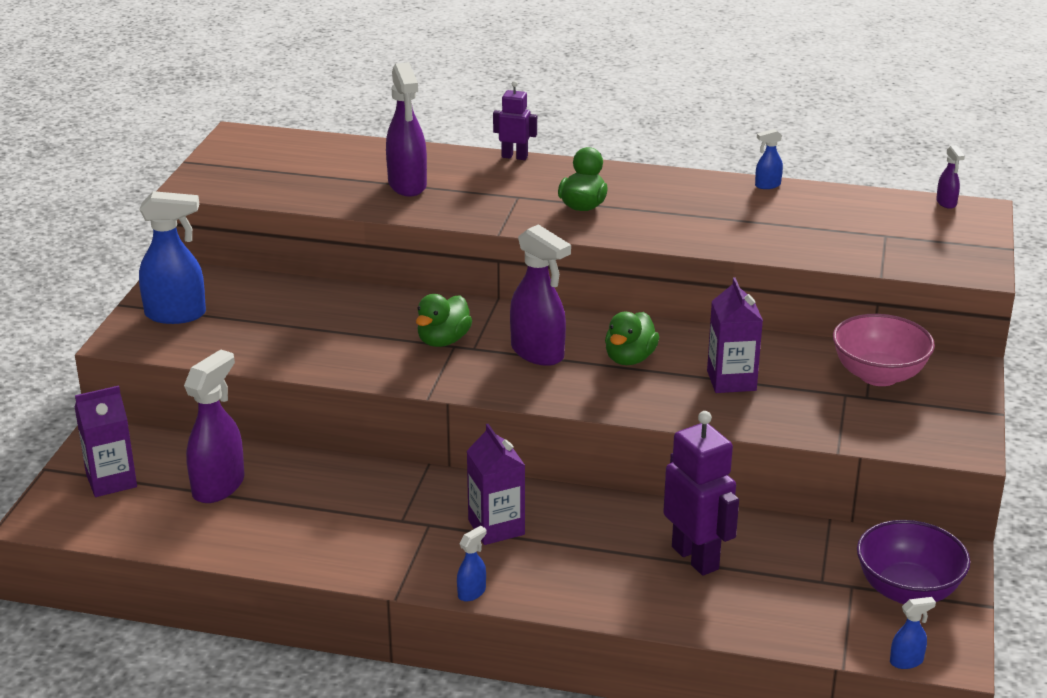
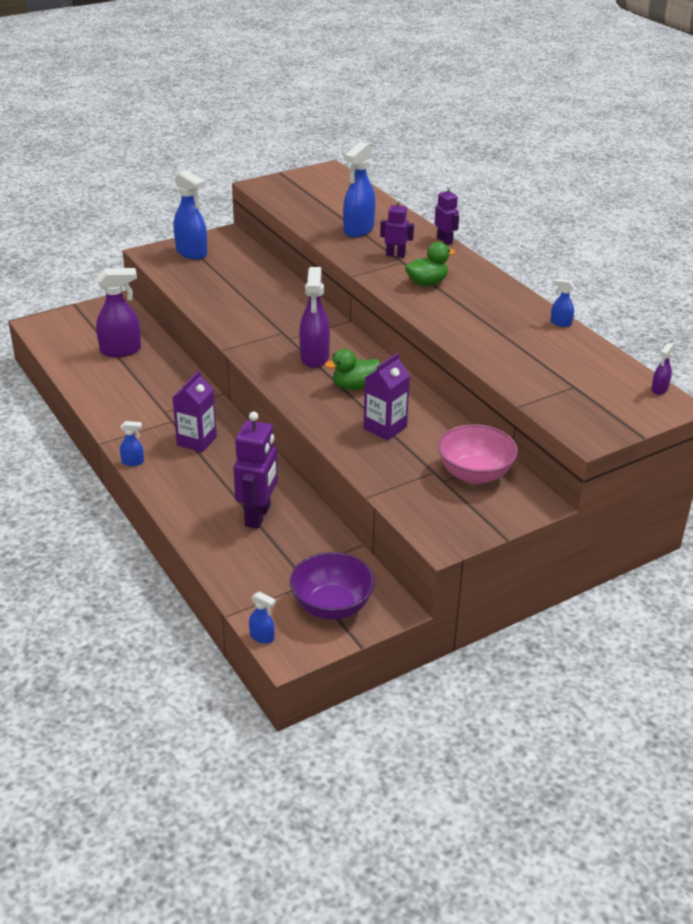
camera: 45 degrees right, 5 degrees up
purple carton [75,386,137,497] -> none
purple spray bottle [386,62,427,196] -> blue spray bottle [343,142,375,237]
green duck [416,294,472,347] -> none
none -> purple robot [380,198,414,258]

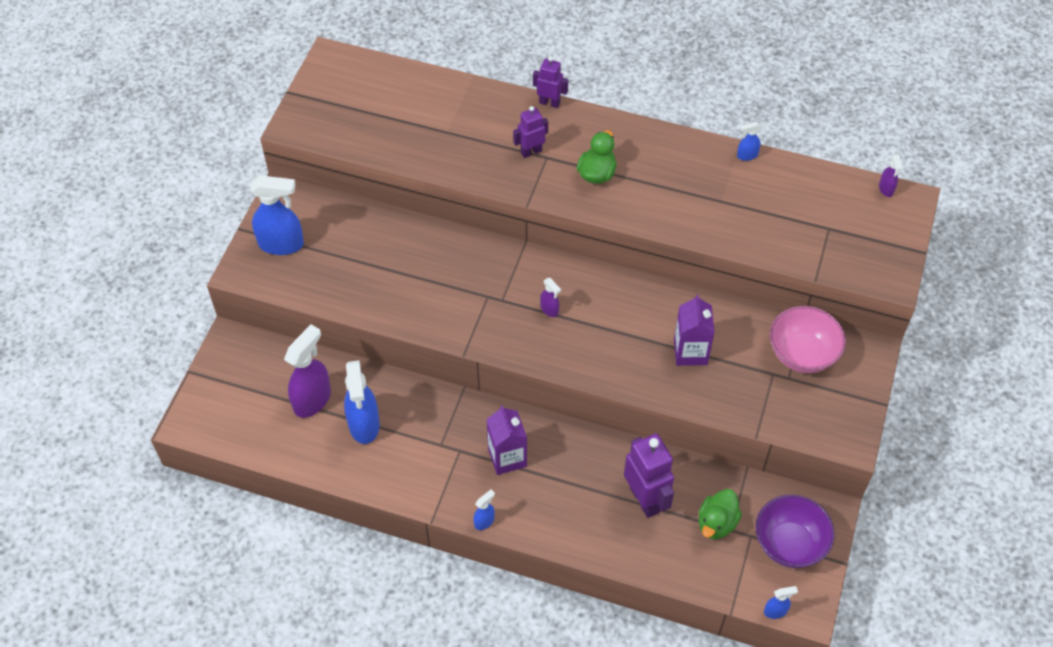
camera: 40 degrees left, 20 degrees up
purple spray bottle [299,267,330,368] -> purple spray bottle [540,278,561,317], size x0.47
green duck [325,349,380,390] -> green duck moved to [699,489,742,539]
blue spray bottle [343,142,375,237] -> blue spray bottle moved to [344,360,380,444]

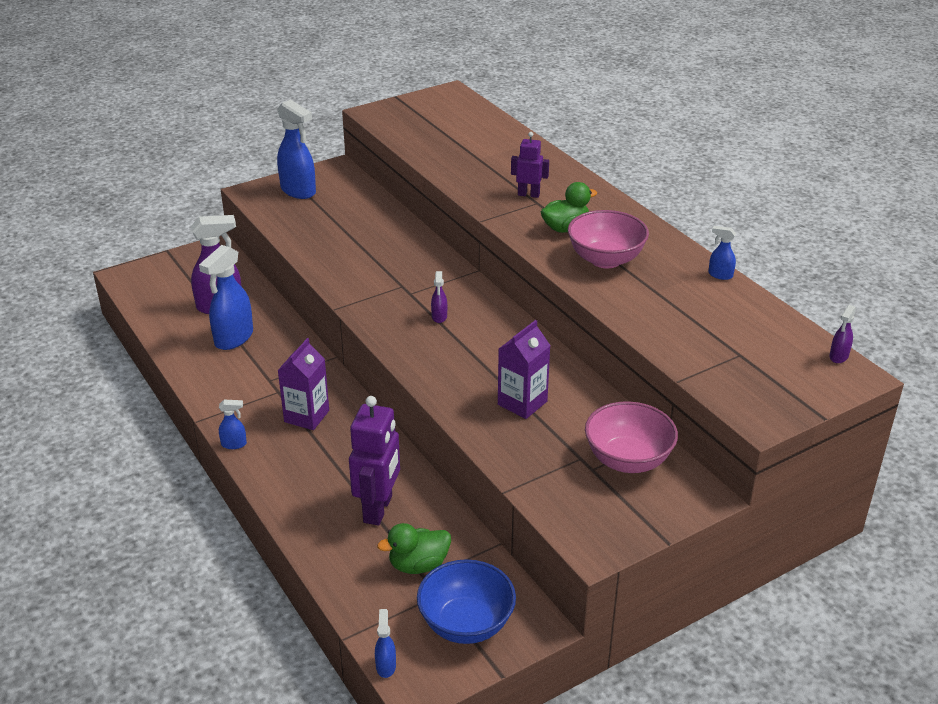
camera: 40 degrees right, 20 degrees down
purple robot [533,56,569,108] -> none
purple bowl [755,495,835,568] -> blue bowl [417,559,516,644]
blue spray bottle [764,586,798,619] -> blue spray bottle turned 120 degrees counterclockwise [375,609,396,678]
none -> pink bowl [568,210,649,268]

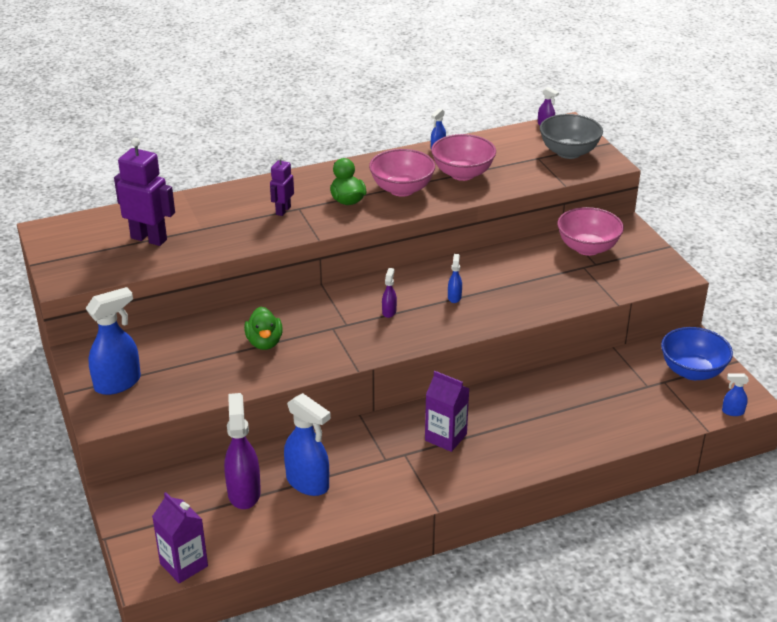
camera: 80 degrees left, 0 degrees up
blue spray bottle [219,400,247,449] -> blue spray bottle moved to [448,254,462,303]
purple robot [349,396,400,525] -> purple robot moved to [114,138,175,246]
green duck [377,523,451,574] -> green duck moved to [244,306,283,350]
purple spray bottle [431,271,447,323] -> purple spray bottle turned 90 degrees counterclockwise [382,268,397,318]
purple carton [498,320,551,419] -> purple carton moved to [152,492,208,584]
none -> pink bowl [431,134,496,181]
none -> grey bowl [540,114,603,159]

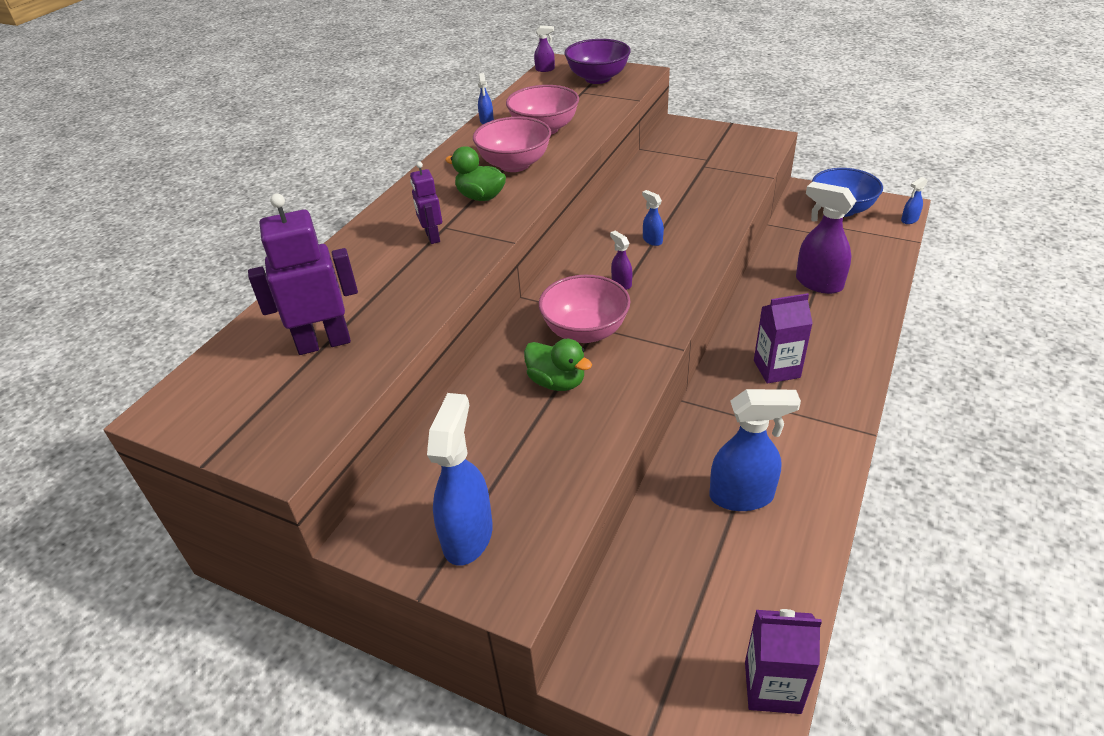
camera: 40 degrees left, 5 degrees up
purple spray bottle [224,393,261,509] -> purple spray bottle moved to [796,181,856,294]
grey bowl [540,114,603,159] -> purple bowl [564,39,631,84]
pink bowl [557,207,624,256] -> pink bowl moved to [539,275,630,343]

